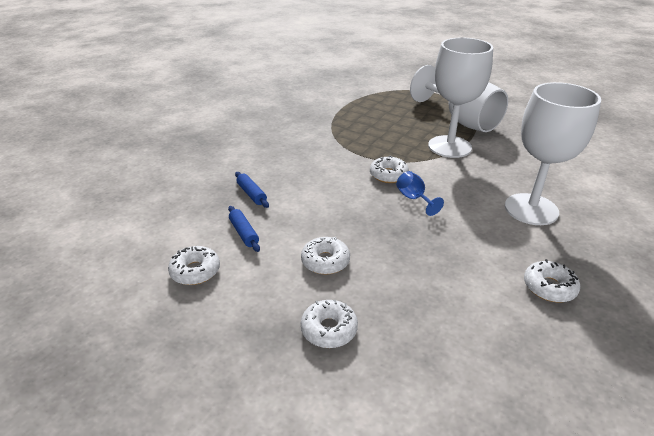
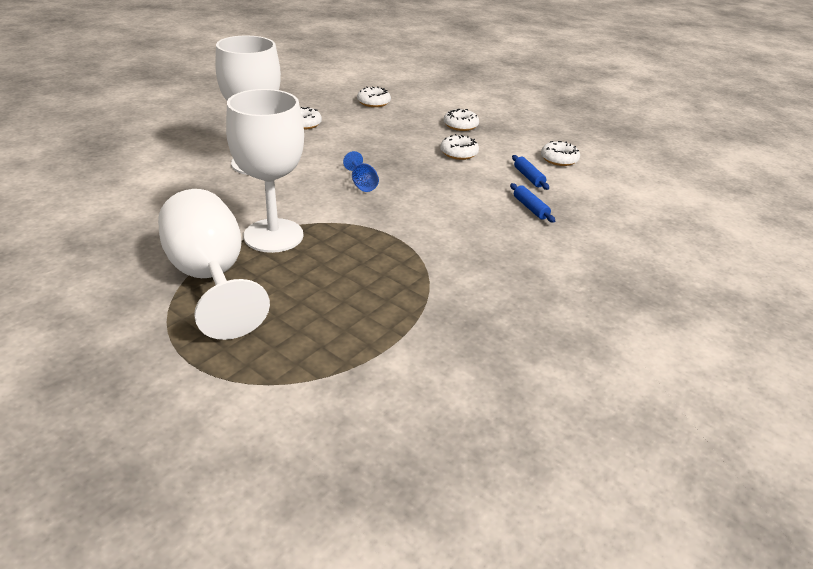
camera: 175 degrees left, 0 degrees up
white donut [370,155,409,183] -> white donut moved to [357,86,391,107]

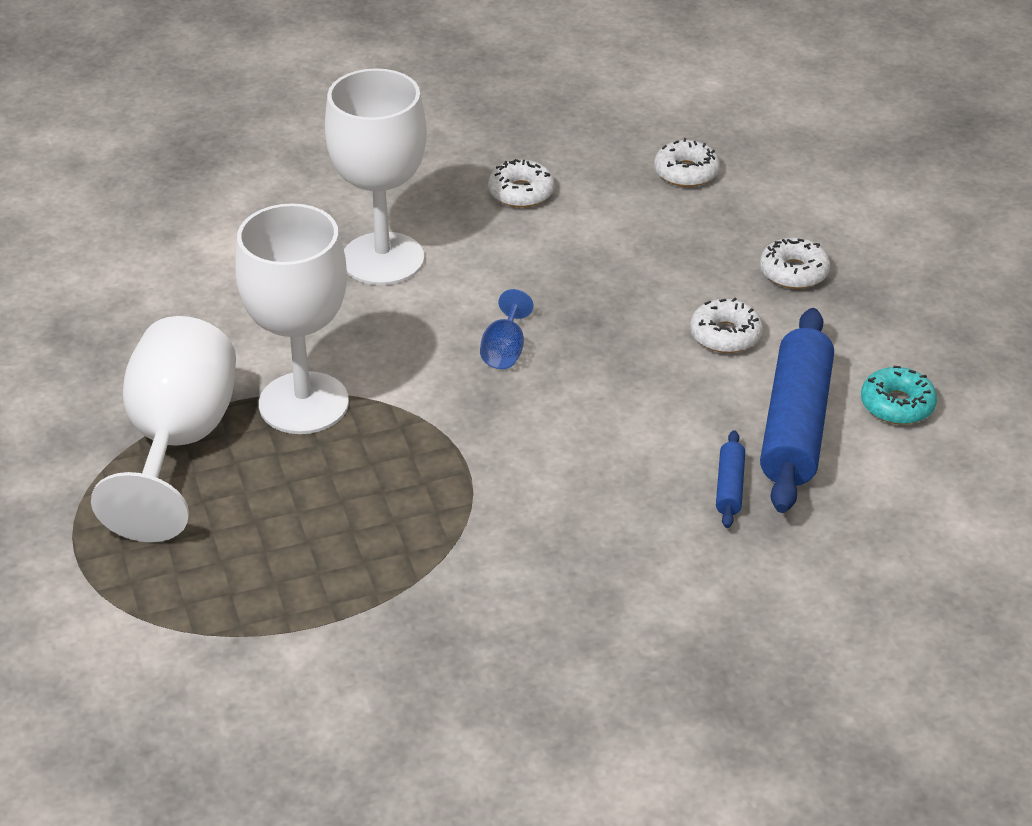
camera: 35 degrees right, 5 degrees up
blue rolling pin [512,155,549,190] -> blue rolling pin [760,308,834,513], size x2.26
white donut [541,141,580,166] -> turquoise donut [861,366,937,425]

